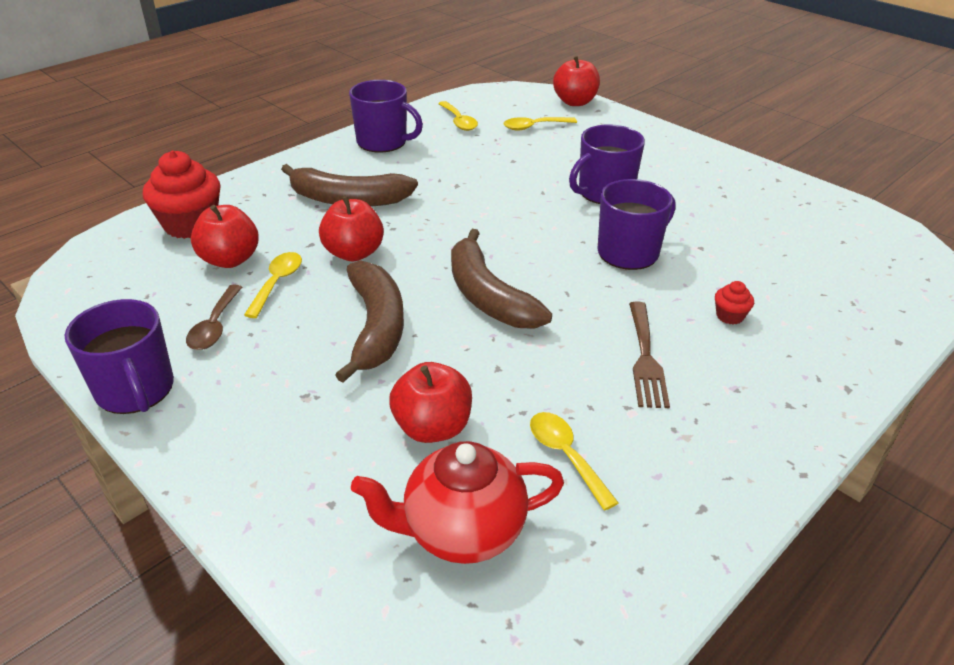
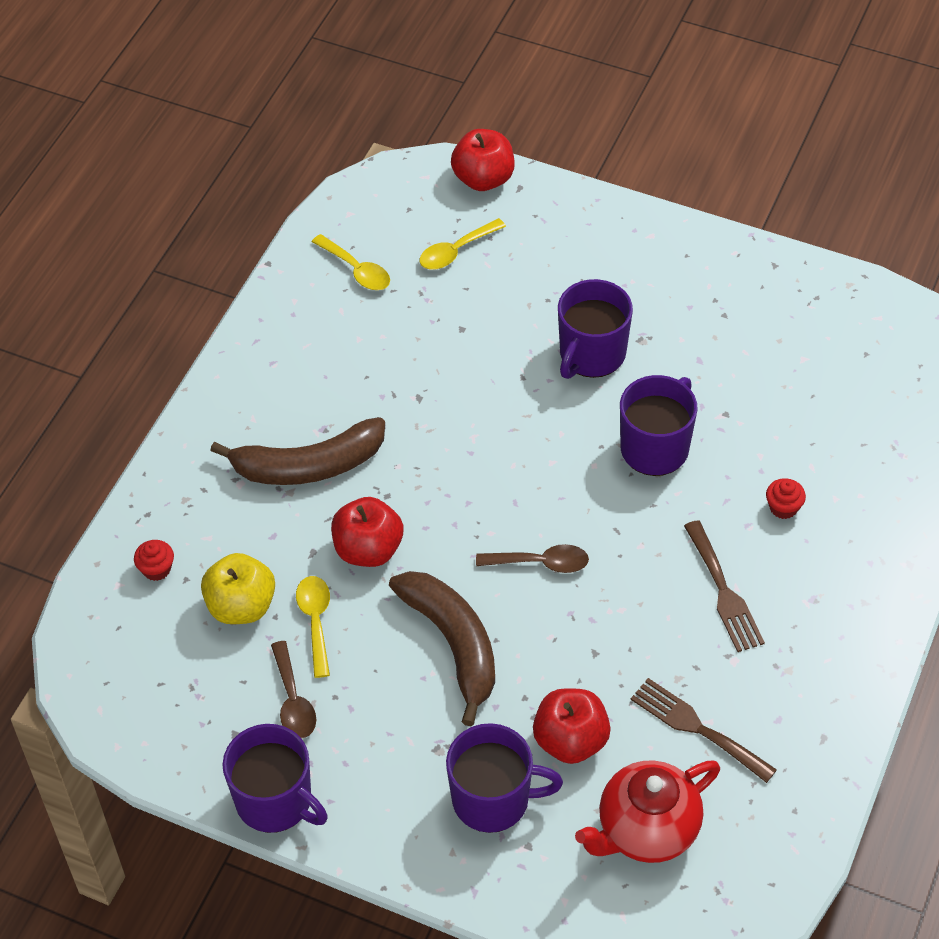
camera: 20 degrees left, 15 degrees up
red cupcake [143,150,220,239] -> red cupcake [134,540,174,581], size x0.46
red apple [191,205,259,268] -> yellow apple [201,553,275,624]
purple mug [349,80,423,153] -> purple mug moved to [446,723,563,833]
brown banana [451,229,552,328] -> brown spoon [476,544,589,573]
yellow spoon [530,412,619,510] -> brown fork [631,678,777,783]

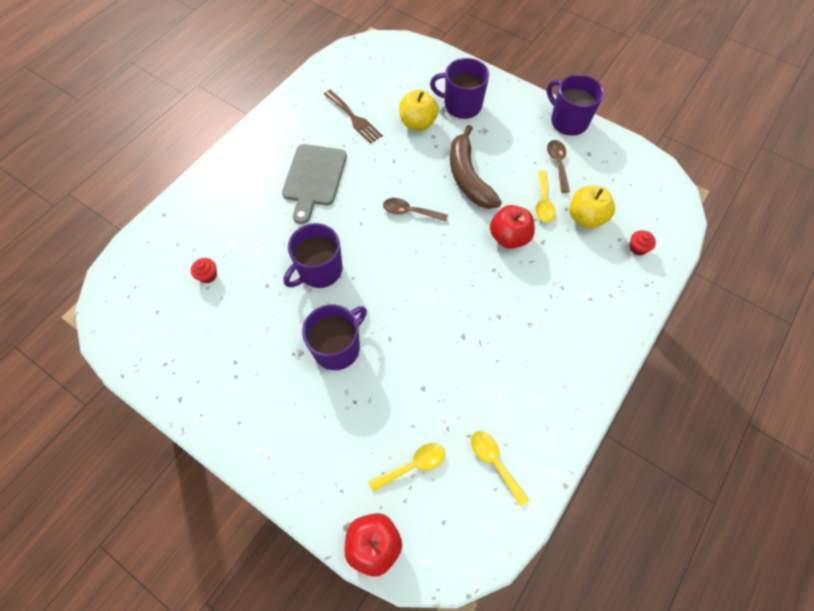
camera: 170 degrees left, 10 degrees up
brown banana [210,417,385,485] -> none
red apple [533,688,611,764] -> yellow apple [399,90,439,130]
red teapot [575,760,720,863] -> none
brown fork [684,520,765,652] -> grey cutting board [282,144,347,224]
red cupcake [766,478,806,519] -> red cupcake moved to [191,258,217,283]

